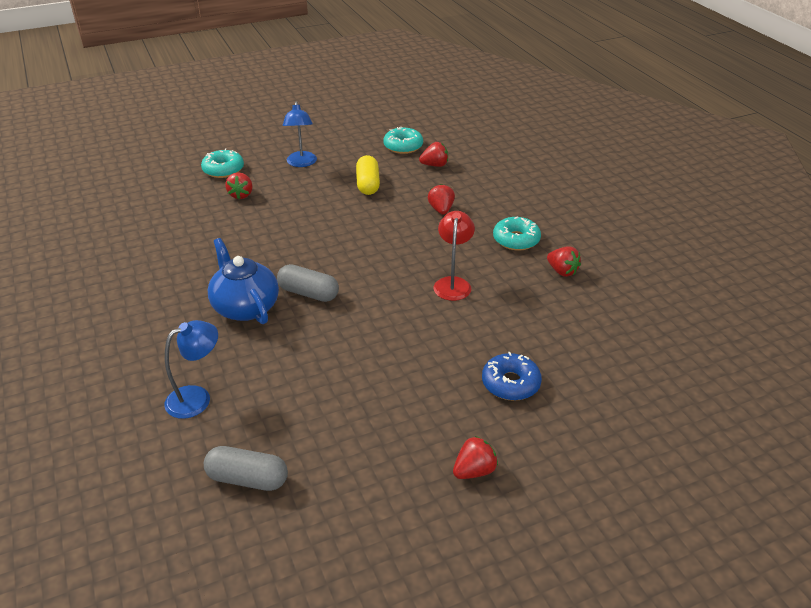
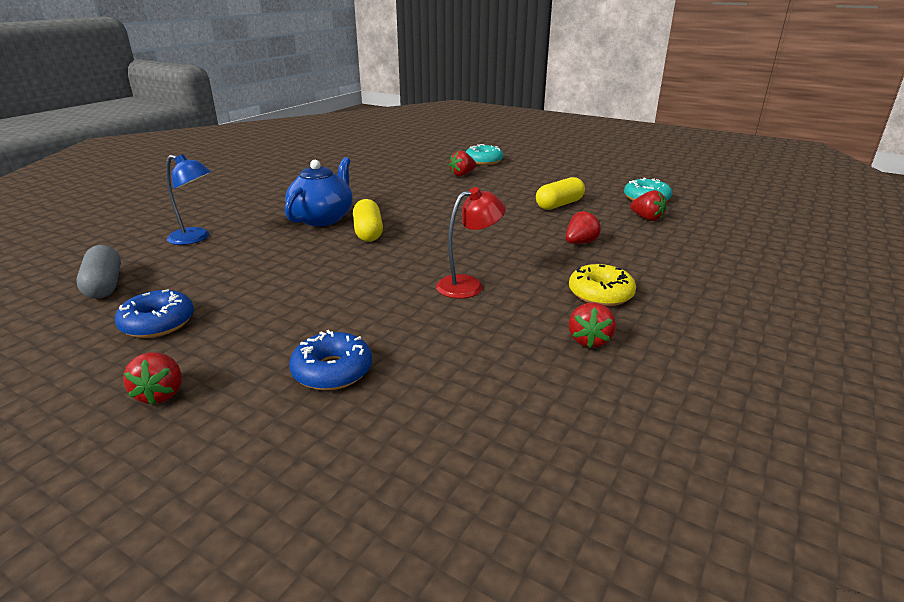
camera: 55 degrees right, 10 degrees down
grey capsule [277,264,339,302] -> yellow capsule [353,199,383,242]
blue lamp [283,101,317,167] -> none
red strawberry [453,436,498,479] -> red strawberry turned 60 degrees clockwise [123,352,181,405]
turquoise donut [493,216,541,251] -> yellow donut [569,264,636,306]
none -> blue donut [115,289,194,338]

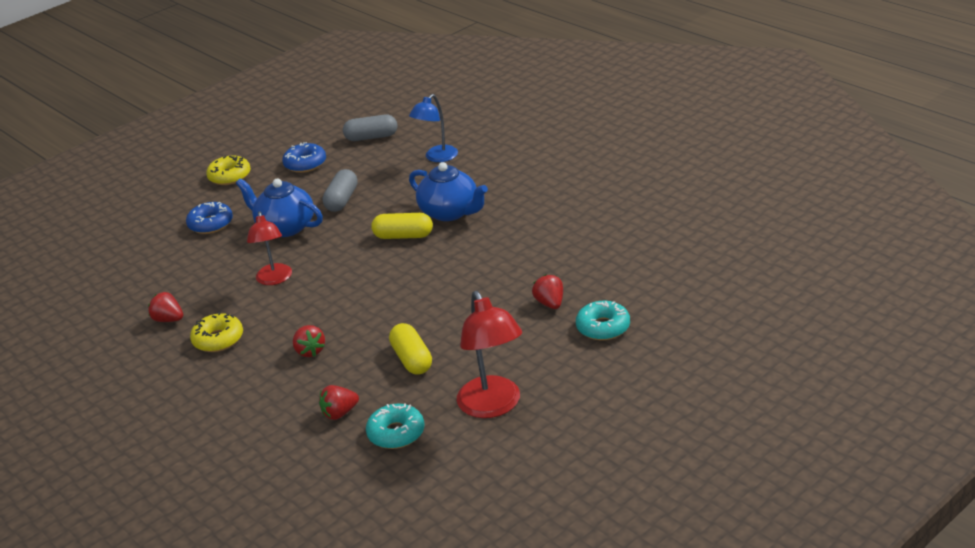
camera: 110 degrees right, 5 degrees up
red strawberry [123,352,181,405] -> yellow donut [206,156,251,185]
none -> blue teapot [236,178,323,237]
none -> grey capsule [322,169,358,212]
none -> red lamp [457,291,522,418]

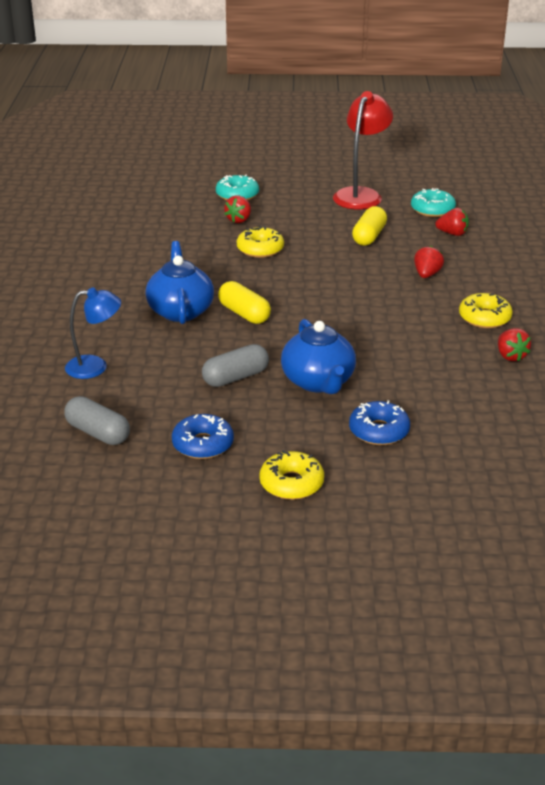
camera: 140 degrees left, 0 degrees up
red lamp [247,211,292,285] -> none
none -> yellow donut [237,226,284,258]

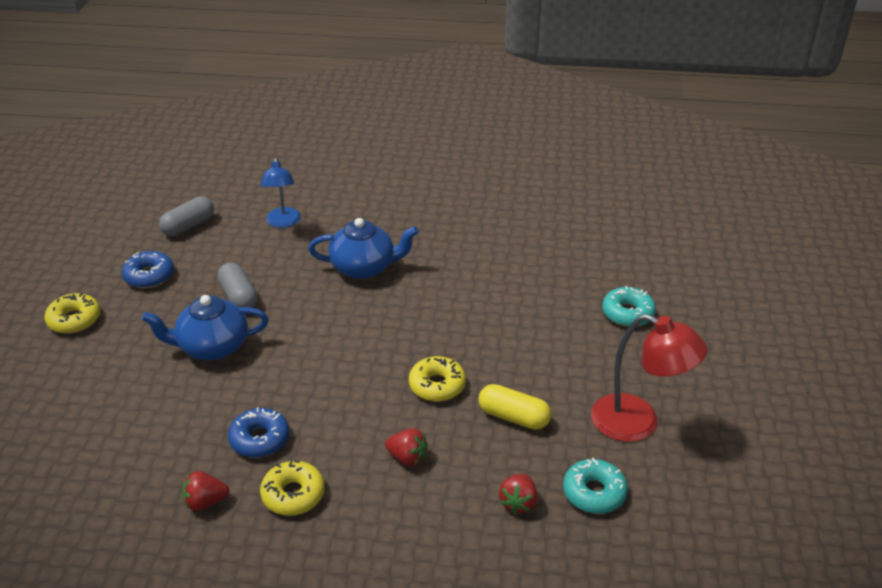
camera: 95 degrees right, 5 degrees up
yellow capsule [218,281,271,324] -> none
red strawberry [224,195,251,223] -> none
yellow donut [237,226,284,258] -> yellow donut moved to [409,356,466,401]
blue donut [349,400,410,445] -> blue donut moved to [228,407,289,458]

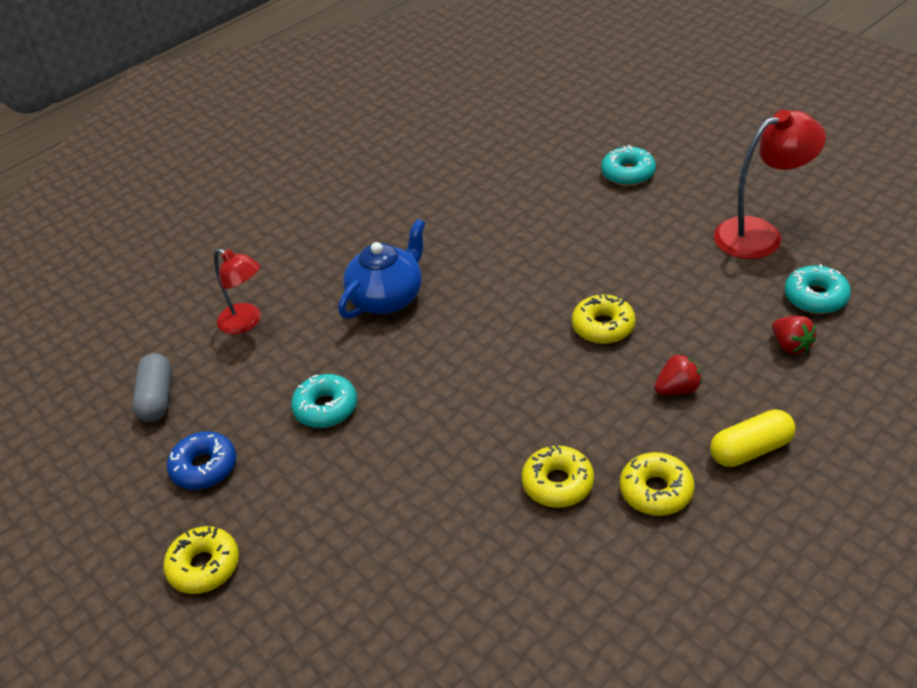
camera: 45 degrees left, 5 degrees up
blue teapot [142,295,269,360] -> none
red strawberry [182,471,229,511] -> none
grey capsule [217,262,258,308] -> turquoise donut [291,374,357,428]
blue donut [228,407,289,458] -> yellow donut [521,444,594,508]
blue lamp [260,157,301,228] -> red lamp [214,248,261,334]
yellow capsule [479,384,551,430] -> yellow capsule moved to [710,410,796,467]

